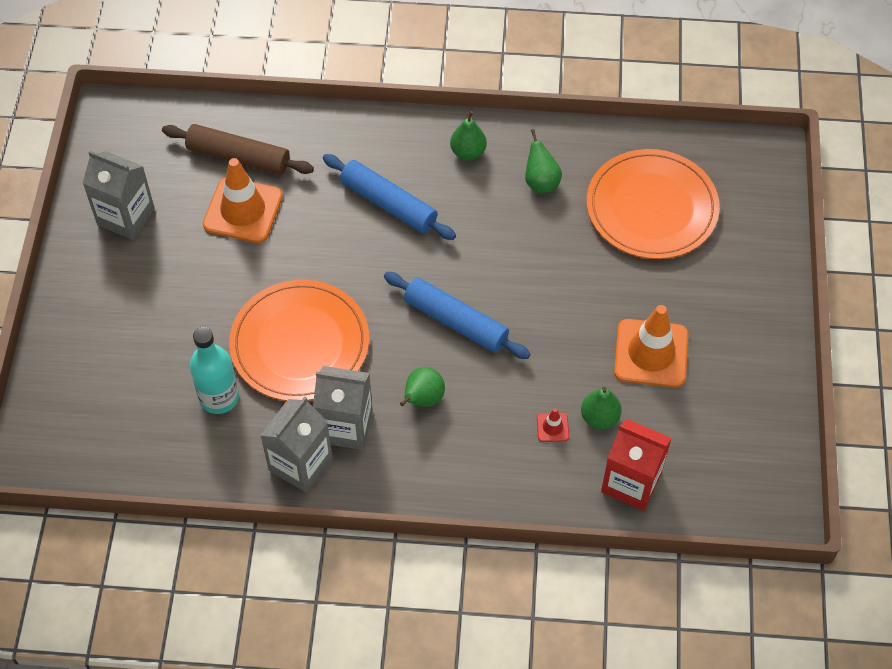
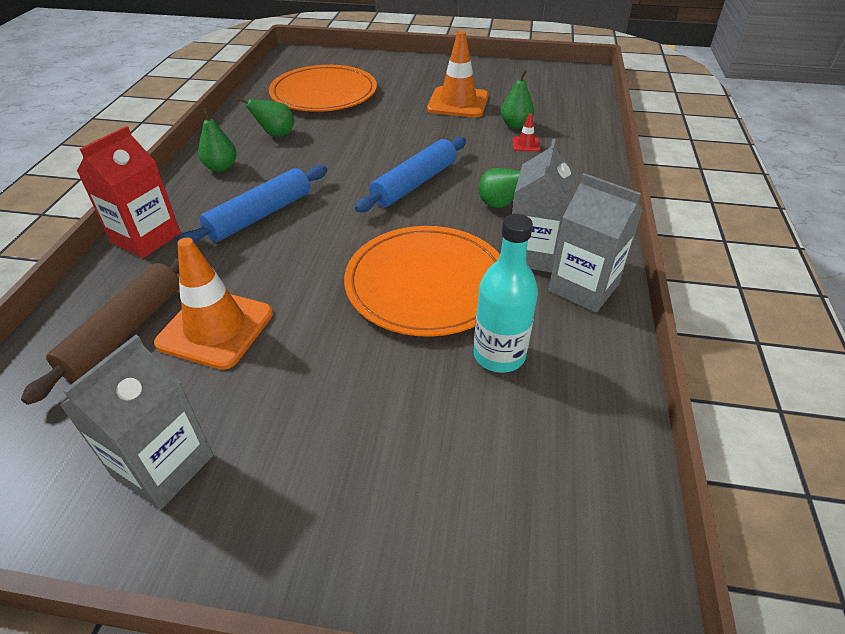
camera: 85 degrees left, 15 degrees down
red carton [601,419,672,511] -> red carton moved to [77,126,181,258]

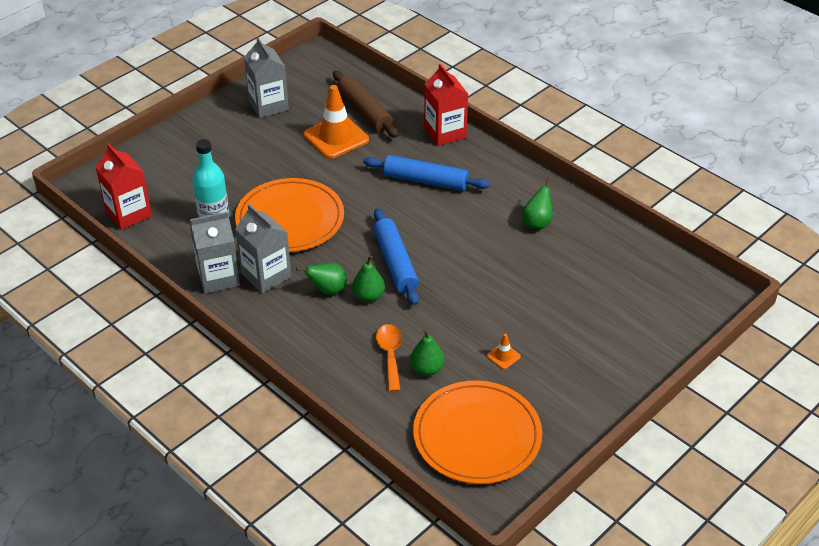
camera: 125 degrees right, 0 degrees up
blue rolling pin [176,165,327,246] -> blue rolling pin turned 60 degrees counterclockwise [363,155,490,191]
green pear [198,107,237,172] -> green pear moved to [352,255,385,302]
orange plate [269,65,377,112] -> orange plate moved to [413,381,542,484]
orange traffic cone [427,31,489,117] -> orange traffic cone [487,334,521,369], size x0.43
red traffic cone [513,113,540,152] -> orange spoon [376,324,402,392]
none -> red carton [95,143,152,230]

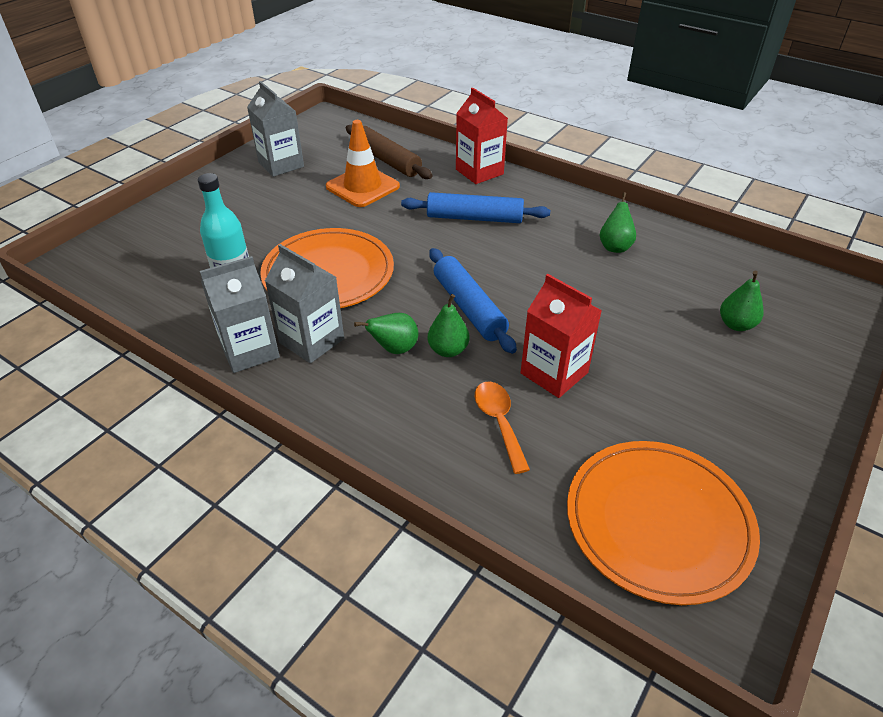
camera: 10 degrees left, 0 degrees up
red carton [95,143,152,230] -> red carton moved to [520,274,602,398]
green pear [410,329,445,376] -> green pear moved to [720,271,764,331]
orange traffic cone [487,334,521,369] -> none

